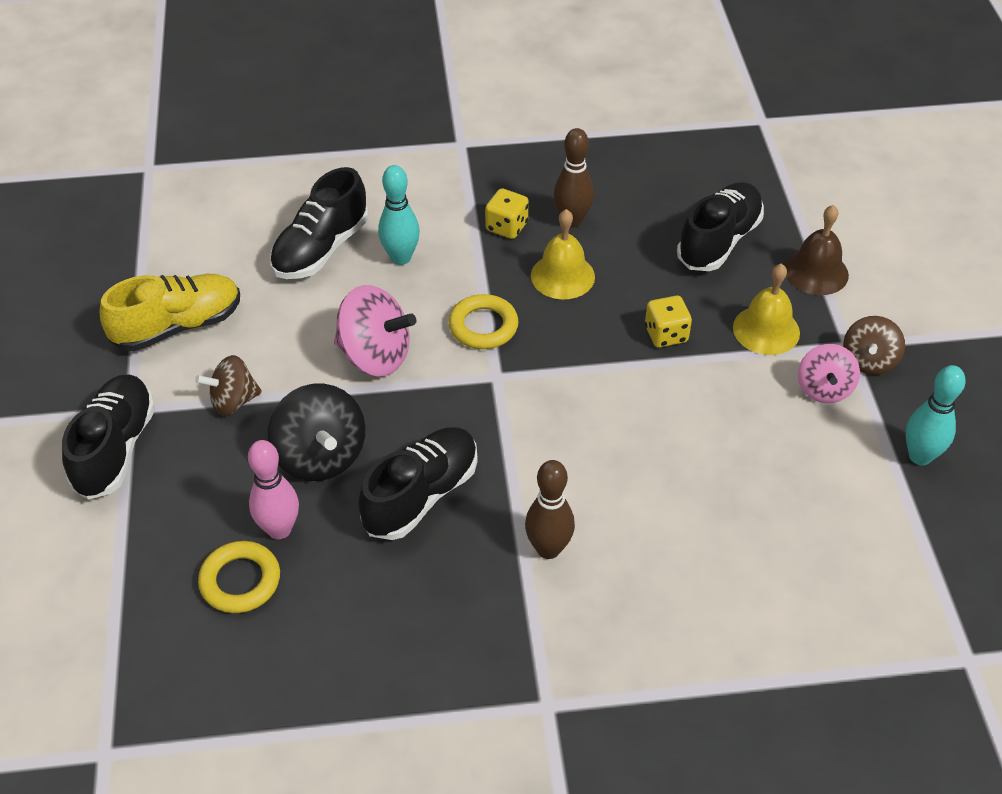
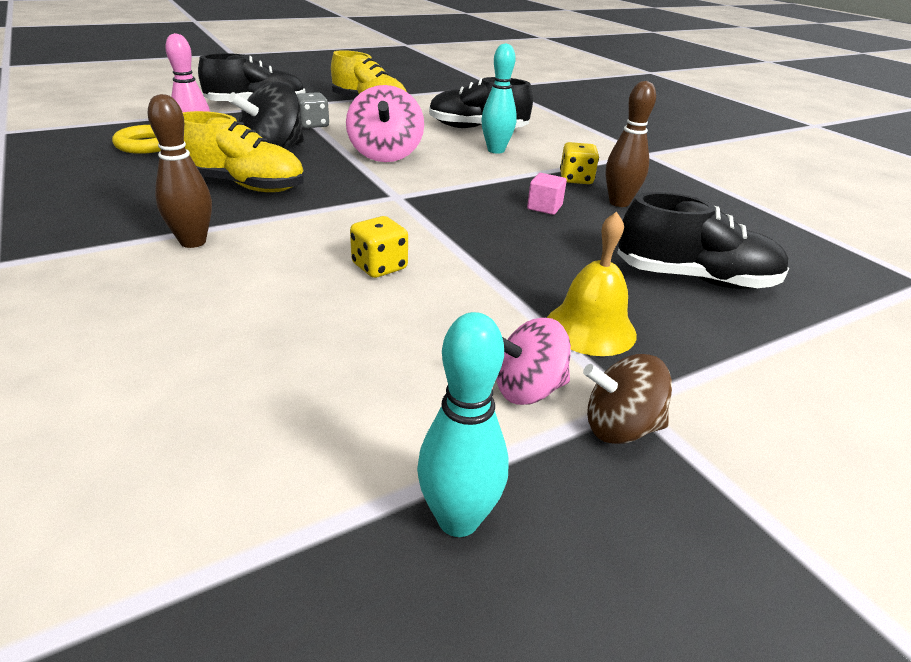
camera: 65 degrees right, 15 degrees down
brown spinning top [195,355,262,416] -> grey dice [297,92,329,128]
black shoe [358,427,478,540] -> yellow shoe [183,111,305,192]
yellow ring [449,294,519,349] -> none
yellow bell [531,209,595,300] -> pink cube [527,173,567,215]
yellow dice [645,295,692,348] -> yellow dice moved to [350,216,408,278]
brown bell [784,205,849,295] -> none

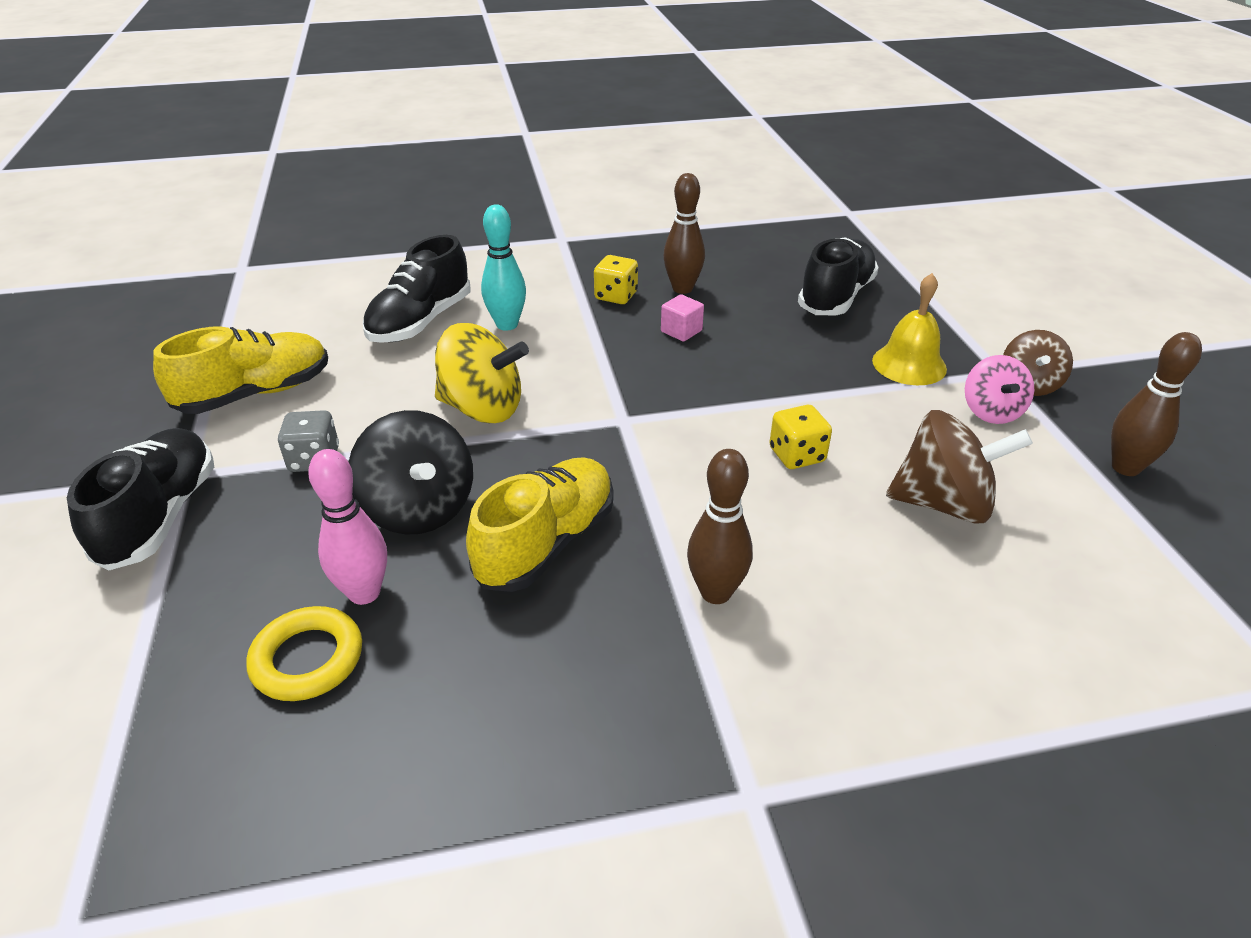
camera: 70 degrees left, 5 degrees up
pink spinning top [346,85,424,162] -> yellow spinning top [435,323,529,423]
turquoise bowling pin [417,312,509,537] -> brown bowling pin [1111,332,1202,476]
none -> brown spinning top [886,410,1033,524]

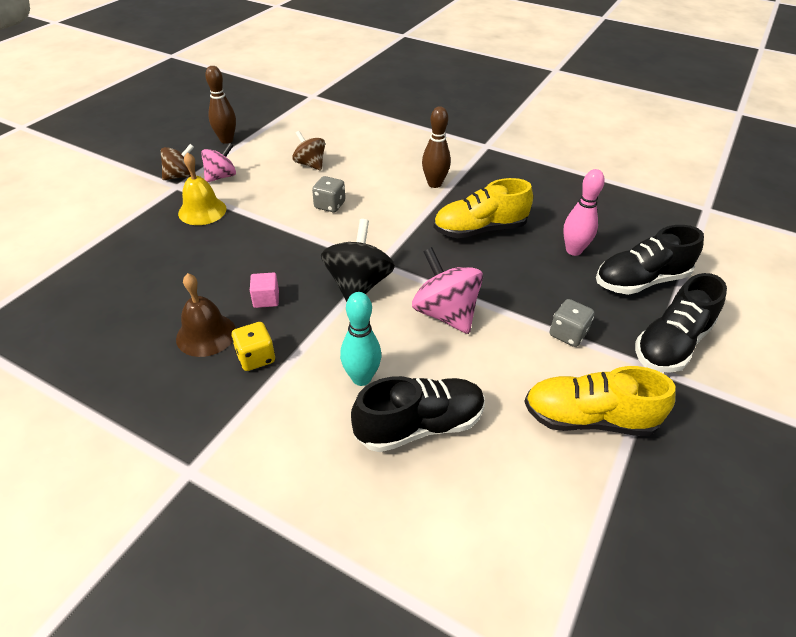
camera: 140 degrees left, 5 degrees up
yellow ring [246,606,362,701] -> none
black spinning top [349,410,473,535] -> black spinning top moved to [321,219,395,302]
yellow spinning top [435,323,529,423] -> pink spinning top [412,247,483,334]
brown bowling pin [663,173,705,294] -> brown bell [176,273,236,357]
yellow dice [770,405,832,469] -> grey dice [312,176,345,212]
black shoe [798,237,879,316] -> black shoe moved to [596,225,704,295]
brown spinning top [886,410,1033,524] -> brown spinning top [292,131,325,170], size x0.64

